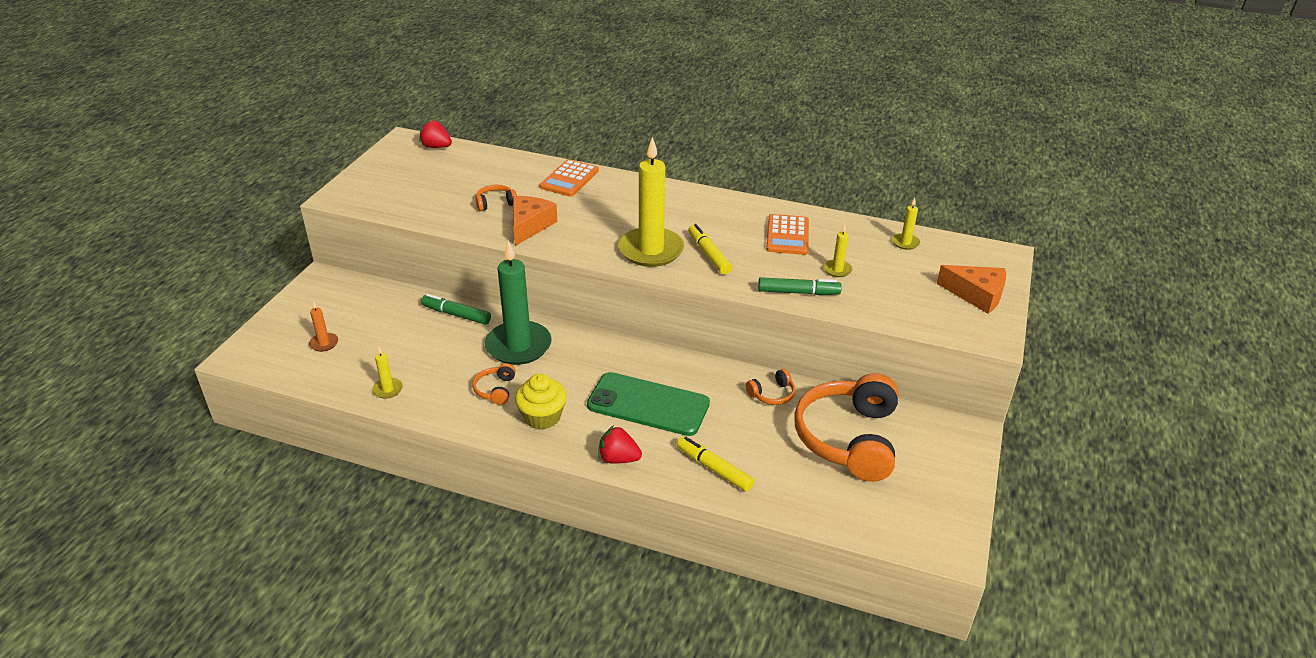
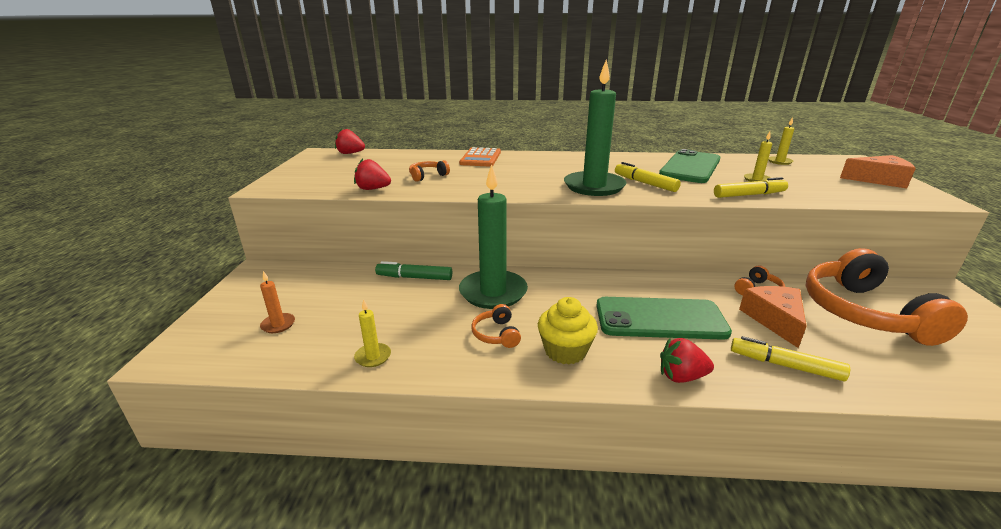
camera: 15 degrees left, 10 degrees down
orange cheese [513,196,558,246] -> orange cheese moved to [739,286,807,348]
yellow candle [618,137,684,267] -> green candle [564,60,627,196]
green marker [758,277,842,295] -> yellow marker [714,177,788,198]
orange calculator [766,214,809,255] -> green phone [659,149,720,183]
none -> red strawberry [354,159,391,190]

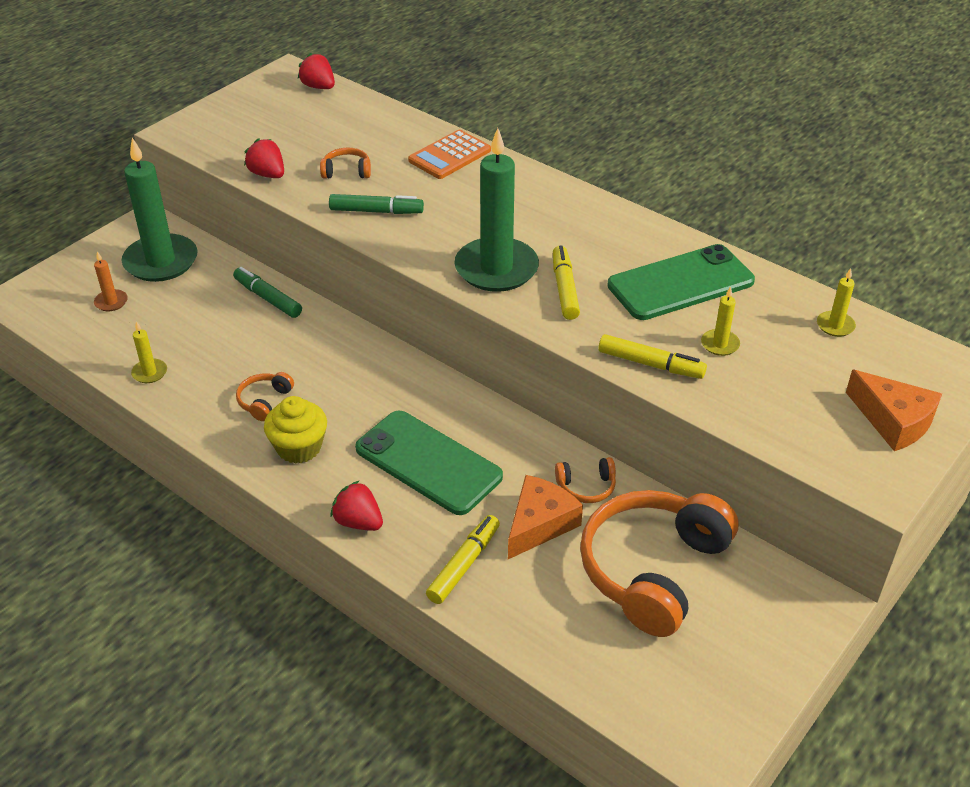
camera: 35 degrees right, 15 degrees up
green candle [459,164,528,309] -> green candle moved to [122,138,198,282]
yellow marker [731,336,850,381] -> yellow marker turned 60 degrees clockwise [426,515,500,604]
none -> green marker [329,194,424,214]

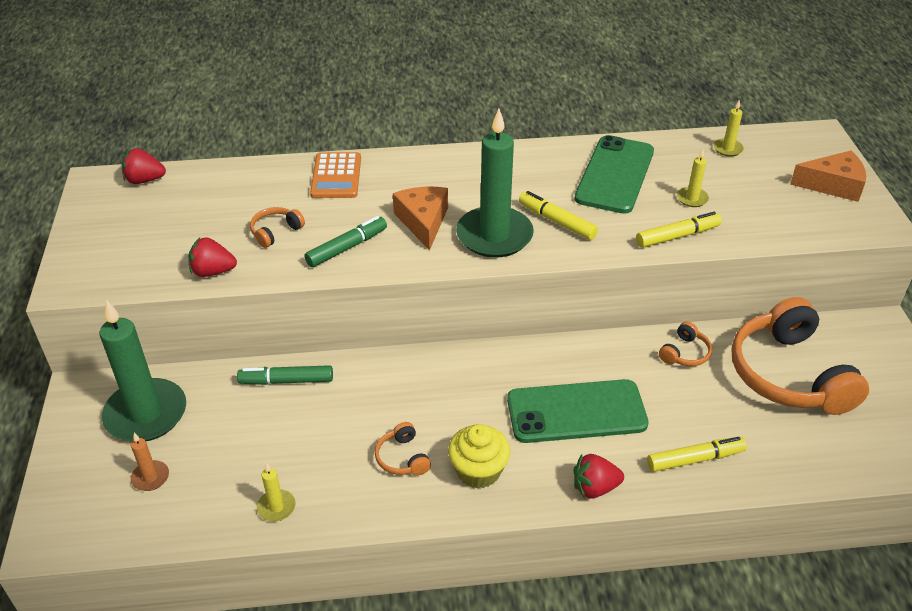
camera: 45 degrees left, 0 degrees up
yellow marker [426,515,500,604] -> yellow marker turned 90 degrees clockwise [647,437,747,472]
orange cheese [508,475,583,559] -> orange cheese moved to [393,187,448,251]

